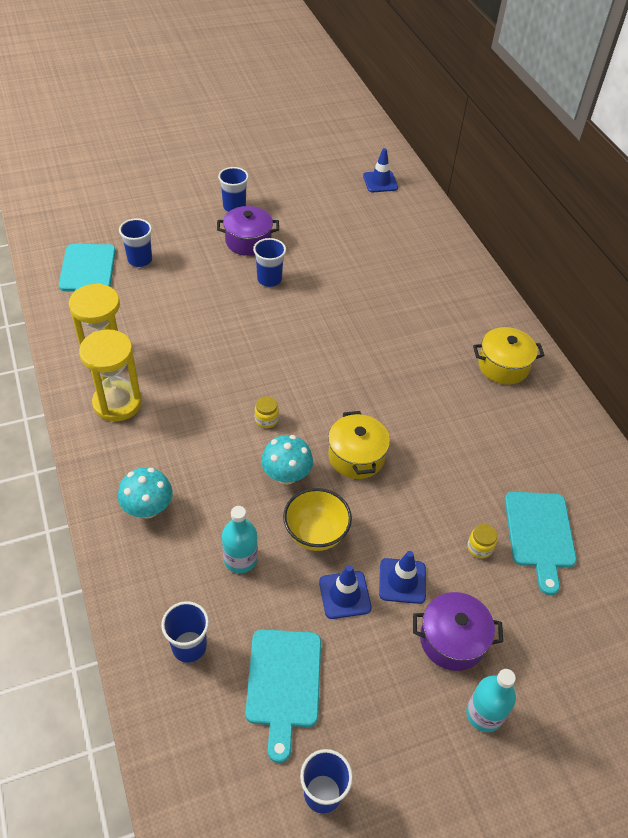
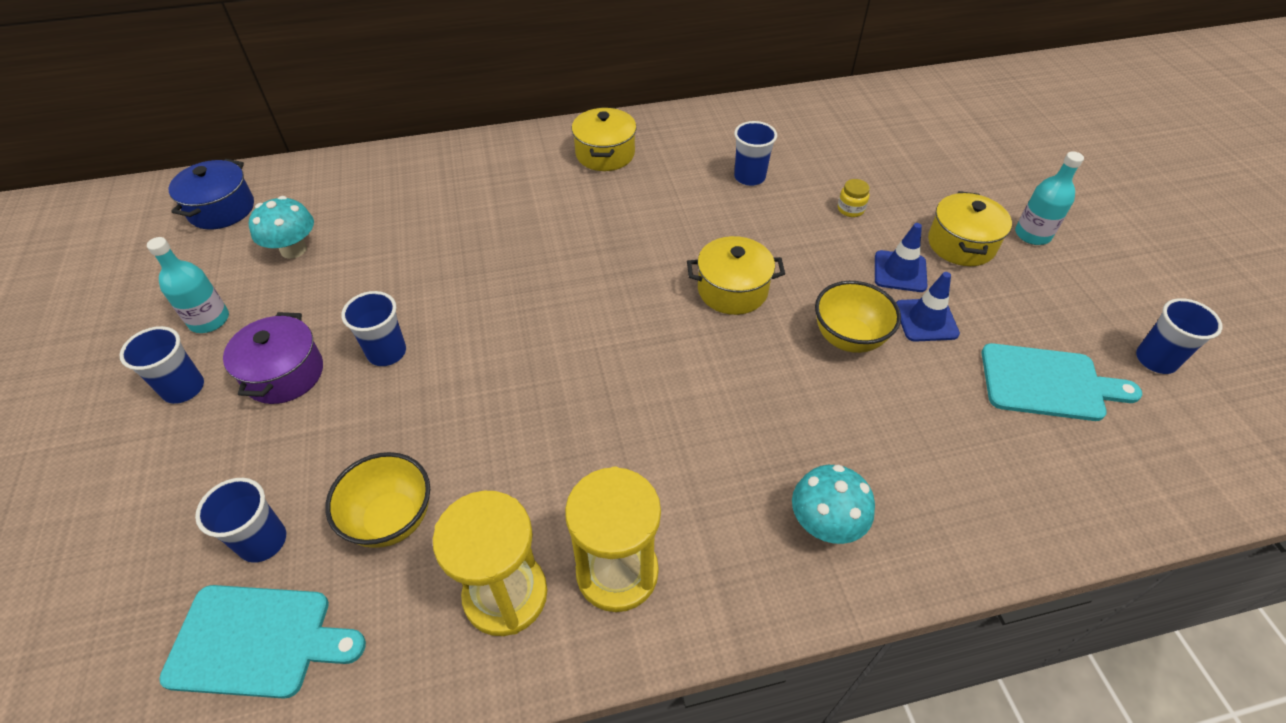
camera: 80 degrees left, 0 degrees up
blue cup [161,601,209,663] -> blue cup moved to [734,121,777,186]
turquoise bottle [222,506,258,573] -> turquoise bottle moved to [147,237,229,333]
yellow jar [254,396,279,428] -> none
turquoise mushroom [261,435,313,485] -> turquoise mushroom moved to [249,196,314,259]
blue traffic cone [363,148,398,192] -> blue pot [169,159,254,229]
purple pot [413,592,503,671] -> yellow pot [928,191,1012,266]
turquoise cutting board [505,492,577,595] -> none
none -> yellow bowl [325,452,430,548]

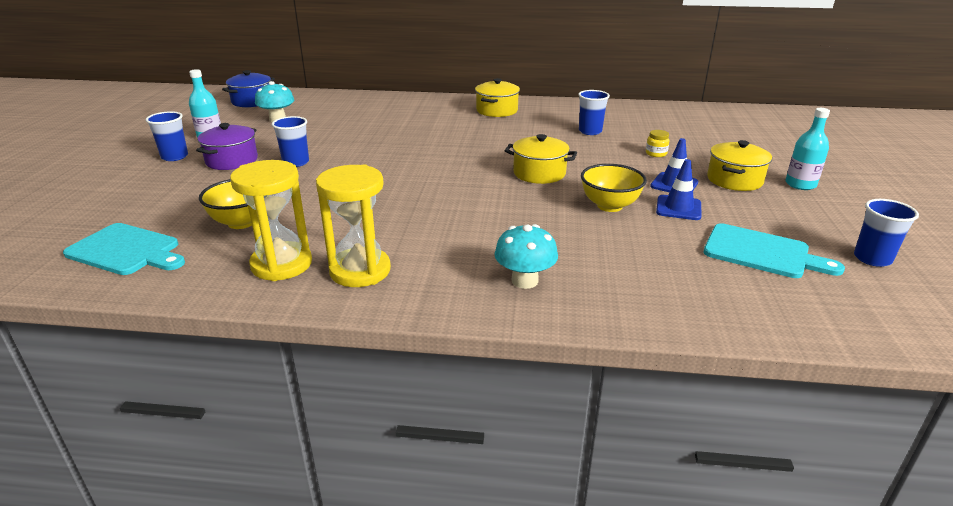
camera: 20 degrees right, 20 degrees down
blue cup [195,478,286,563] -> none

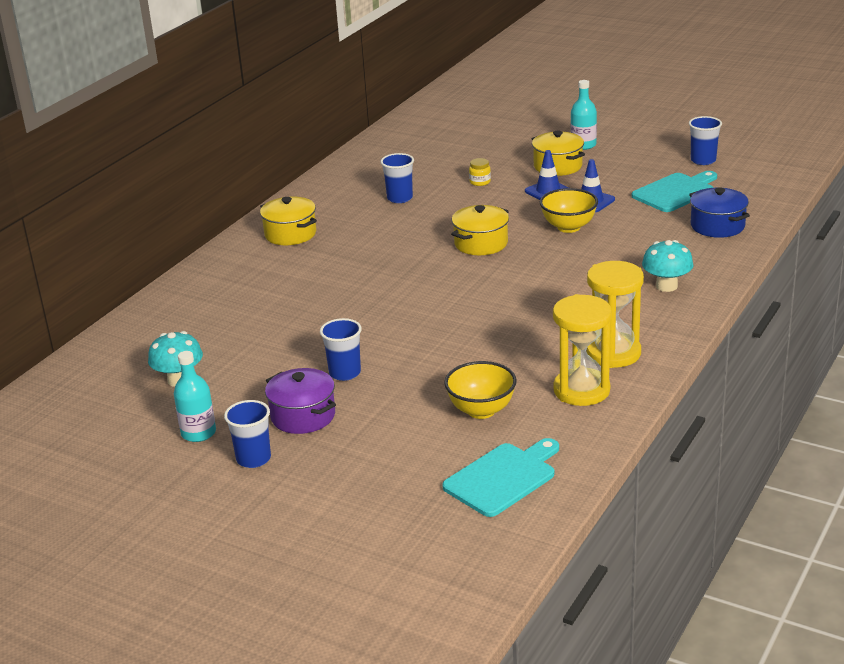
camera: 65 degrees left, 0 degrees up
blue pot [222,70,275,107] -> blue pot moved to [689,188,750,238]

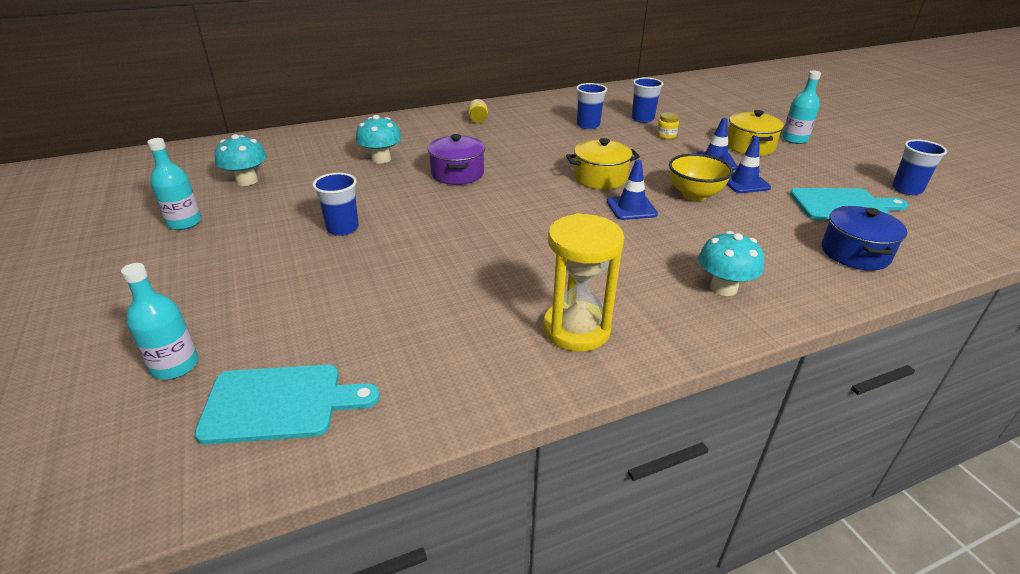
camera: 35 degrees right, 5 degrees up
blue cup [224,400,271,468] -> blue cup moved to [632,77,663,123]
yellow pot [260,197,317,245] -> yellow jar [468,99,488,123]
purple pot [265,368,336,434] -> purple pot moved to [428,134,485,185]
yellow bowl [444,361,517,419] -> none
yellow hourglass [553,294,612,406] -> none
none -> turquoise bottle [121,263,198,380]
none -> turquoise mushroom [356,115,402,164]
none -> blue traffic cone [607,160,658,220]

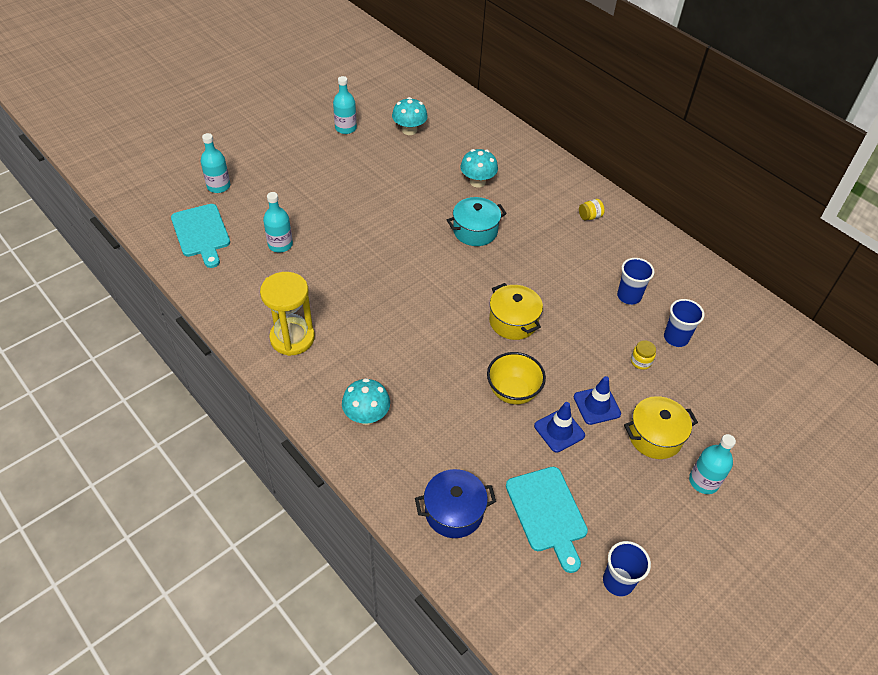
camera: 70 degrees right, 15 degrees up
blue cup [313,173,359,236] -> none
purple pot [428,134,485,185] -> turquoise pot [447,197,507,246]
blue traffic cone [607,160,658,220] -> none
none -> turquoise bottle [263,192,293,253]

